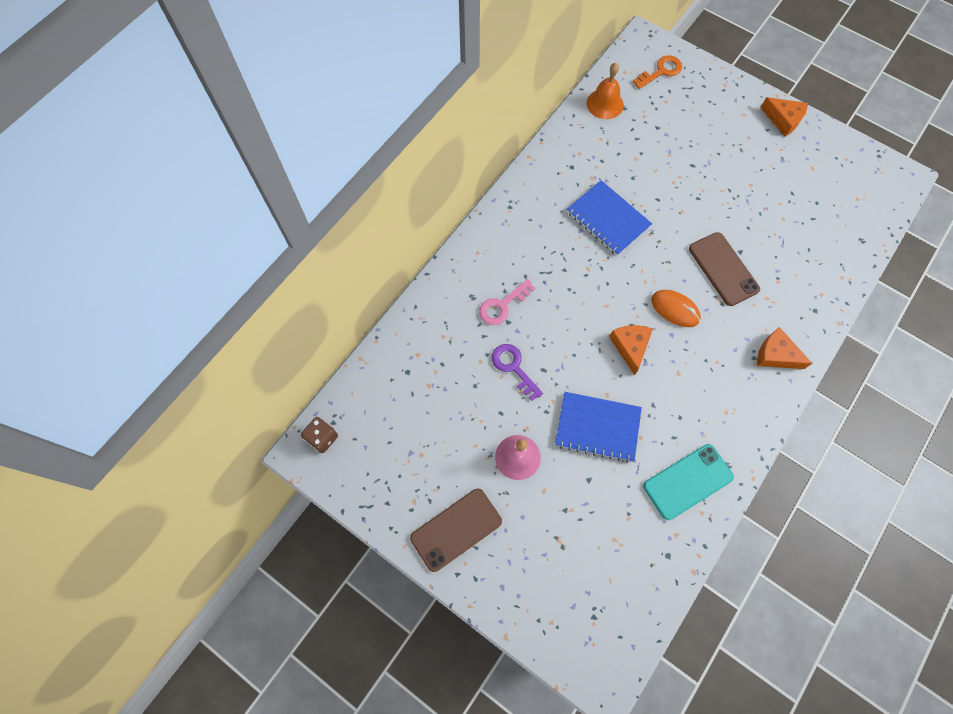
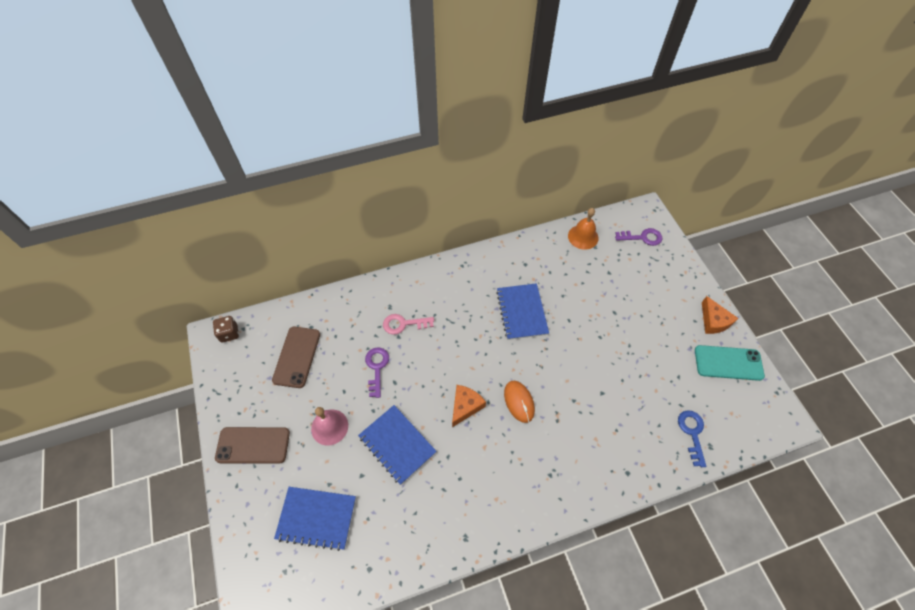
camera: 35 degrees right, 10 degrees down
orange key [633,56,682,89] -> purple key [615,228,662,246]
turquoise phone [643,444,734,520] -> turquoise phone moved to [695,345,765,381]
brown phone [689,232,760,306] -> brown phone moved to [272,327,320,388]
orange cheese [757,327,813,369] -> none
none -> blue notebook [274,487,356,551]
none -> blue key [678,410,706,467]

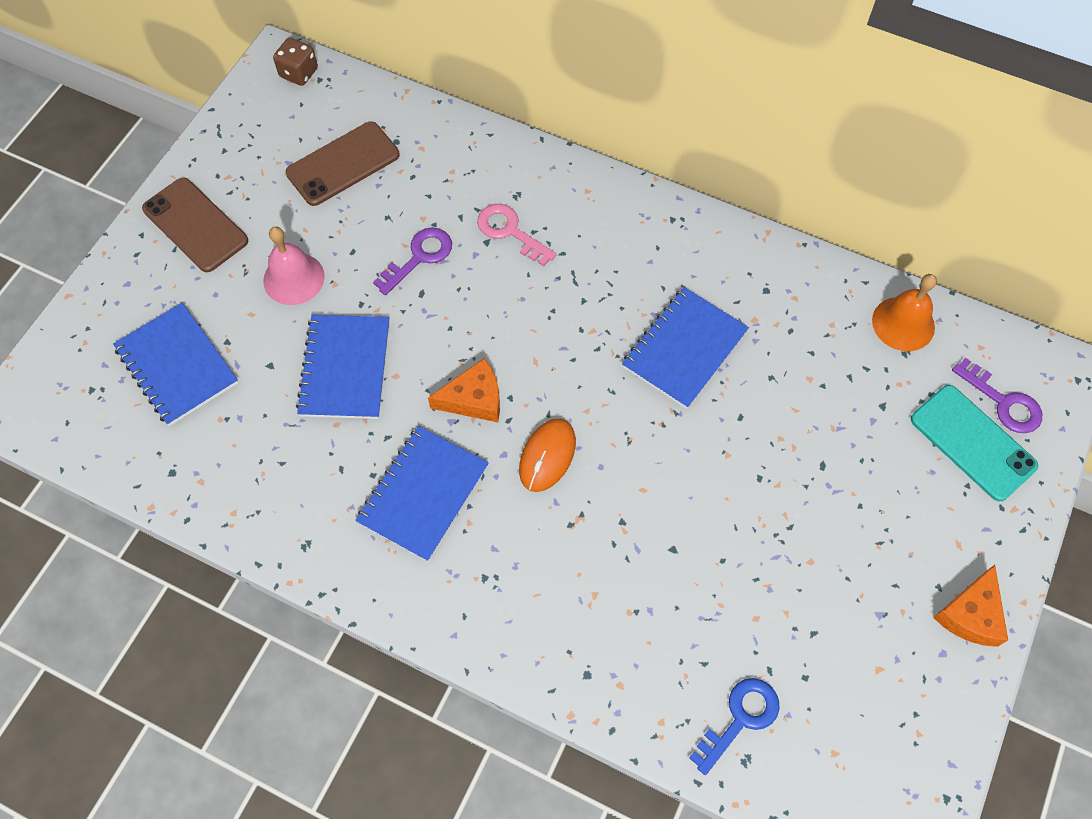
camera: 45 degrees right, 5 degrees up
turquoise phone [695,345,765,381] -> turquoise phone moved to [911,385,1038,502]
none -> blue notebook [355,426,489,562]

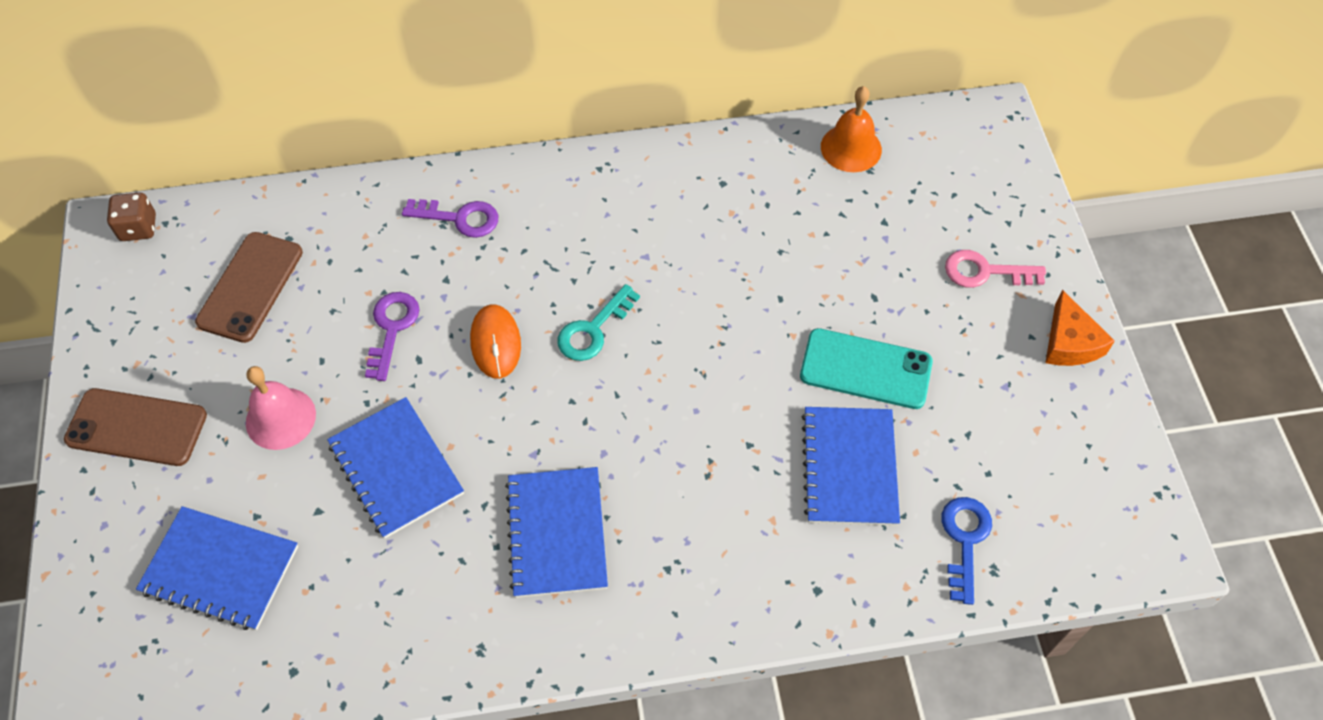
camera: 35 degrees left, 5 degrees down
orange cheese [428,358,500,422] -> none
pink key [477,204,557,267] -> pink key moved to [945,250,1046,288]
orange mouse [519,418,576,492] -> orange mouse moved to [470,304,521,379]
blue notebook [622,287,749,409] -> blue notebook moved to [802,407,900,526]
turquoise phone [911,385,1038,502] -> turquoise phone moved to [800,328,933,409]
purple key [952,357,1042,433] -> purple key moved to [402,199,498,238]
none -> turquoise key [558,284,640,361]

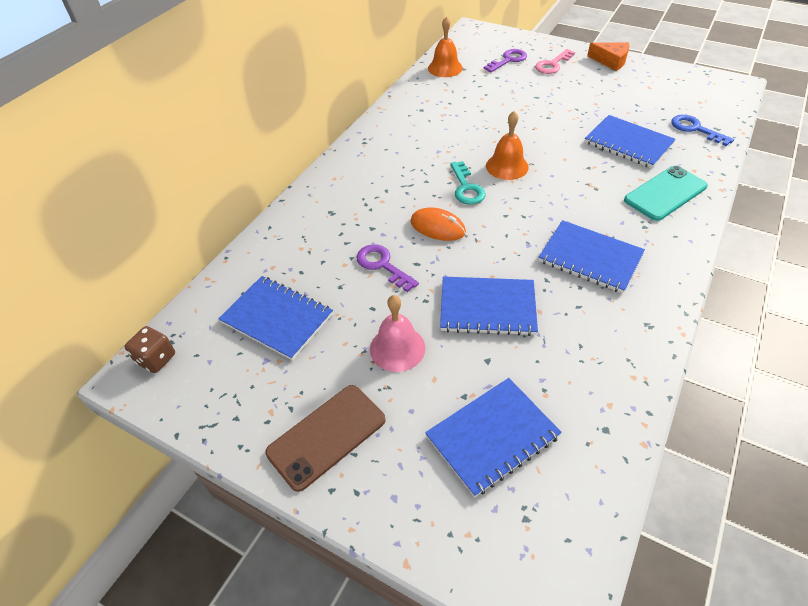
camera: 50 degrees left, 10 degrees down
brown phone [195,232,303,343] -> blue notebook [218,276,333,360]
purple key [402,199,498,238] -> purple key moved to [484,49,527,73]
turquoise phone [800,328,933,409] -> turquoise phone moved to [624,166,708,221]
none -> orange bell [486,111,529,180]

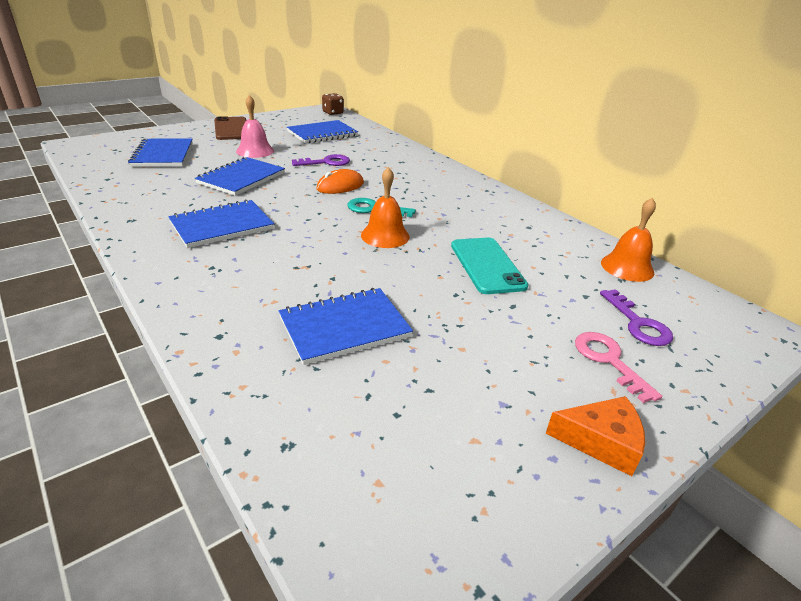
camera: 110 degrees right, 15 degrees down
orange cheese [587,42,629,71] -> orange cheese turned 135 degrees counterclockwise [546,396,645,476]
turquoise phone [624,166,708,221] -> turquoise phone moved to [451,238,529,294]
blue key [671,115,734,146] -> none

